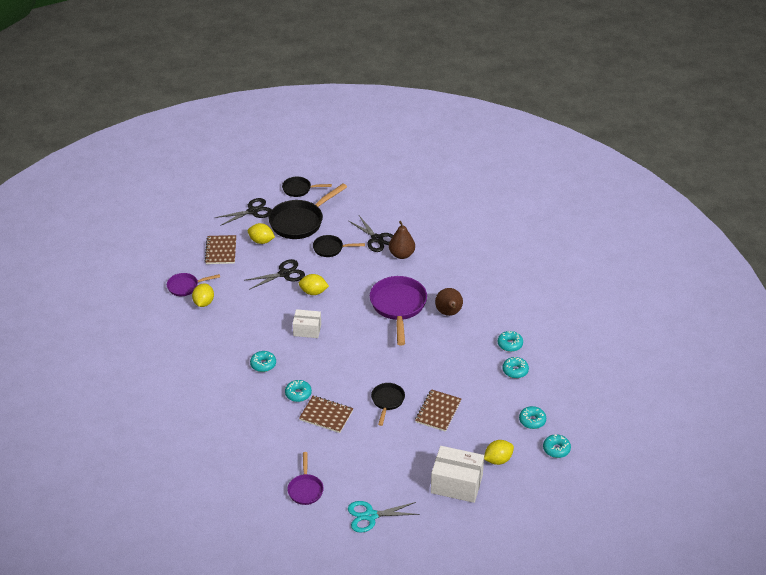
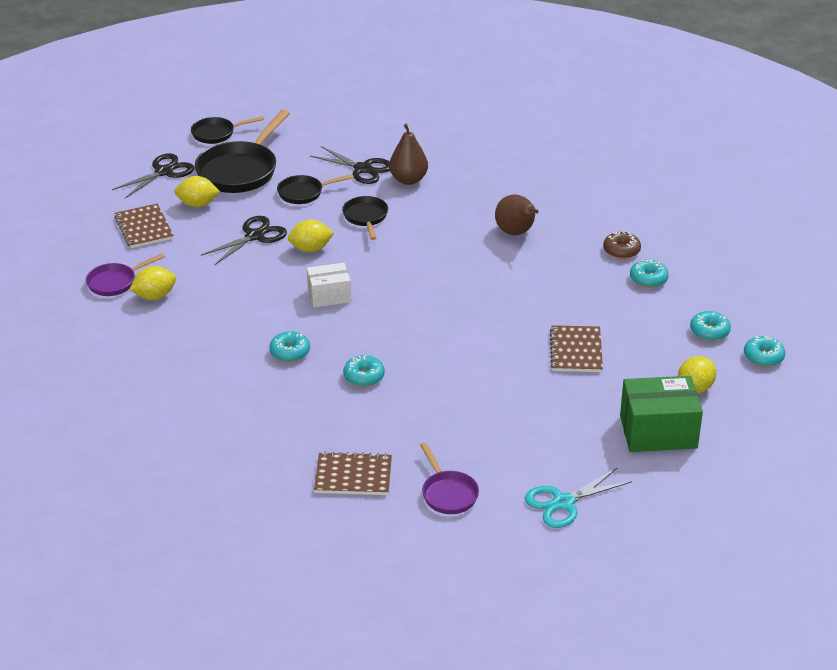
camera: 20 degrees left, 5 degrees down
yellow lemon [192,283,214,307] -> yellow lemon turned 75 degrees clockwise [129,266,176,300]
brown notebook [299,396,353,433] -> brown notebook moved to [314,451,392,495]
purple pan [370,276,427,346] -> none
black pan [371,383,405,426] -> black pan moved to [342,196,388,240]
white box [431,446,484,503] -> green box [620,376,703,452]
turquoise donut [497,331,523,352] -> brown donut [603,232,641,259]

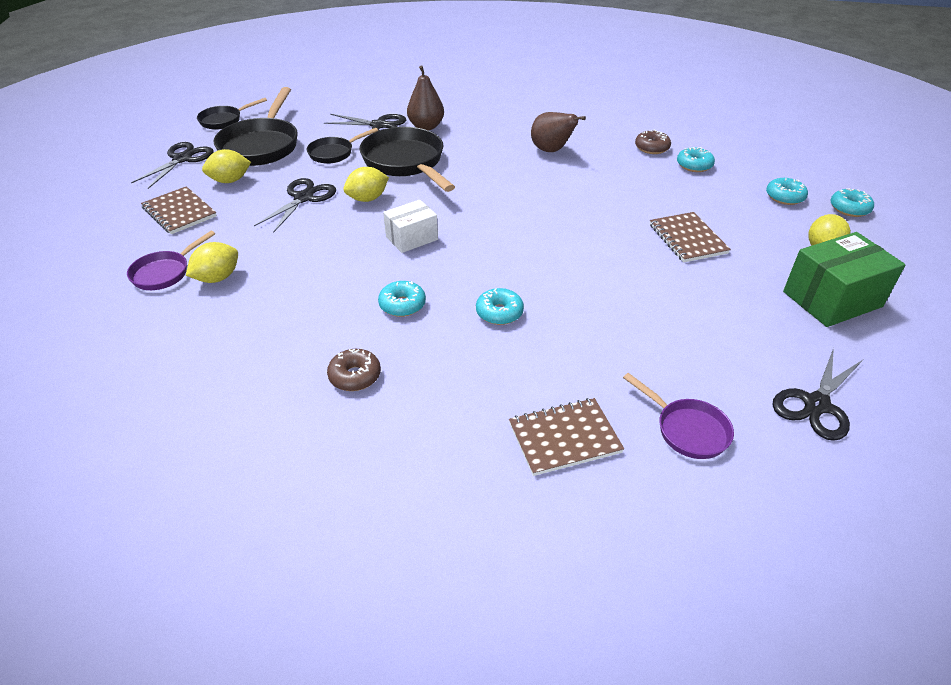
camera: 20 degrees left, 5 degrees up
black pan [342,196,388,240] -> black pan [360,127,455,192], size x1.83
turquoise scissors [524,468,632,528] -> black scissors [773,348,863,441]
none -> brown donut [327,349,381,391]

